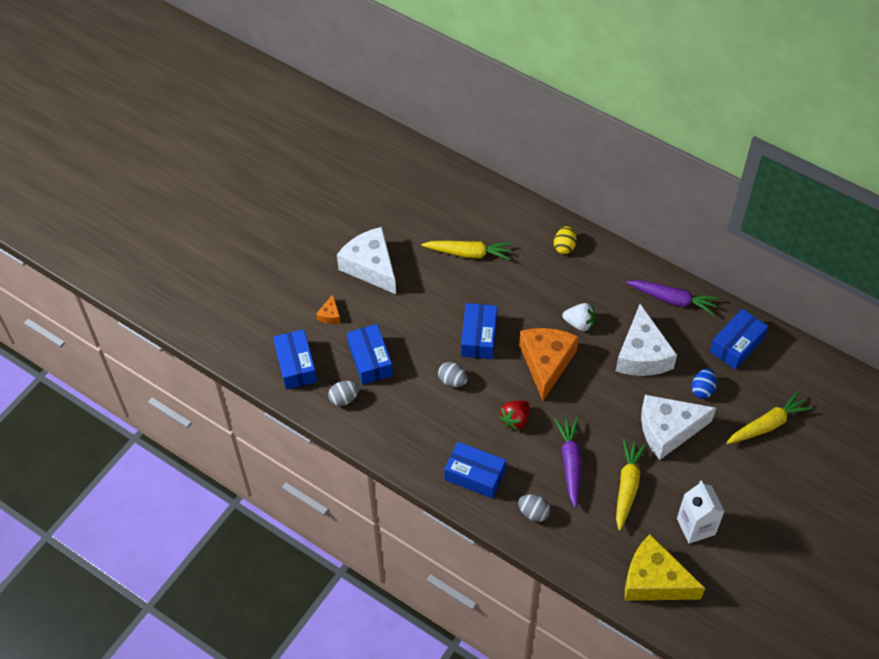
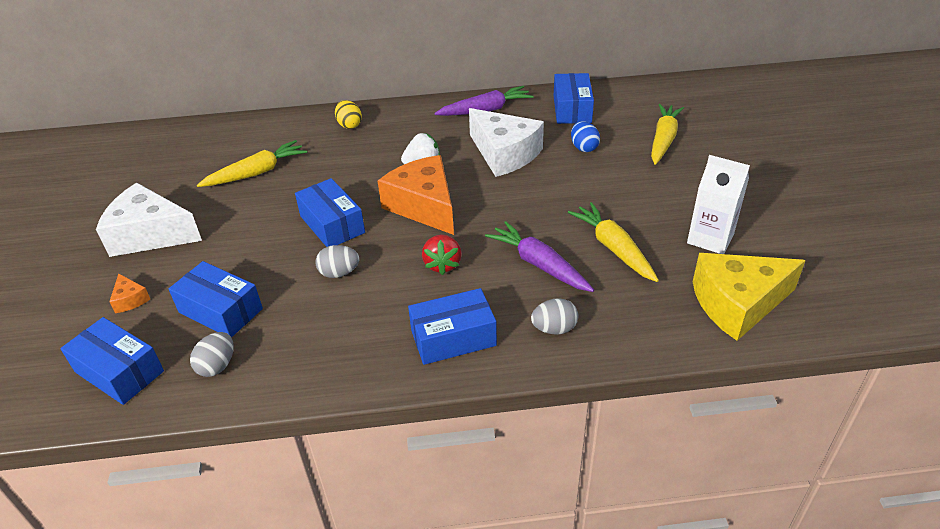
camera: 40 degrees left, 15 degrees down
white cheese [641,395,716,460] -> none

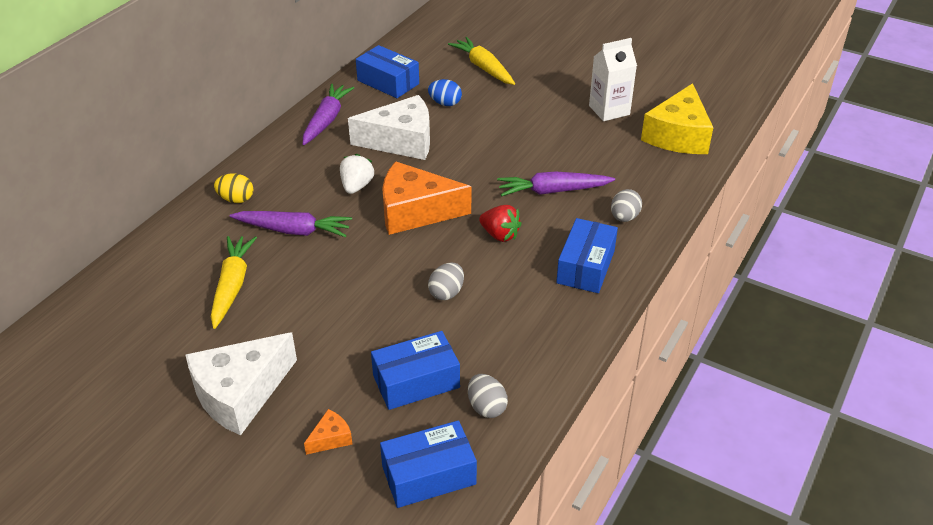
camera: 55 degrees left, 0 degrees up
orange cheese [109,273,150,313] -> orange cheese turned 45 degrees counterclockwise [304,409,352,455]
blue box [295,178,365,247] -> none
yellow carrot [568,202,659,282] -> none
none -> purple carrot [230,211,352,237]

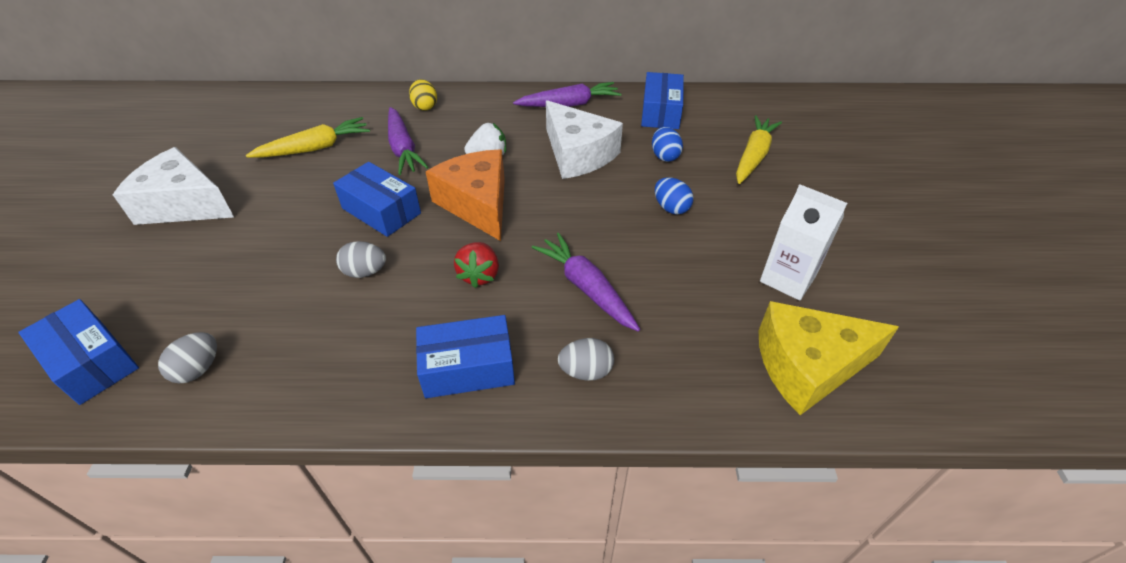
camera: 60 degrees right, 5 degrees up
orange cheese [304,409,352,455] -> none
blue box [371,331,460,410] -> blue box moved to [333,162,421,237]
none -> blue egg [655,177,693,215]

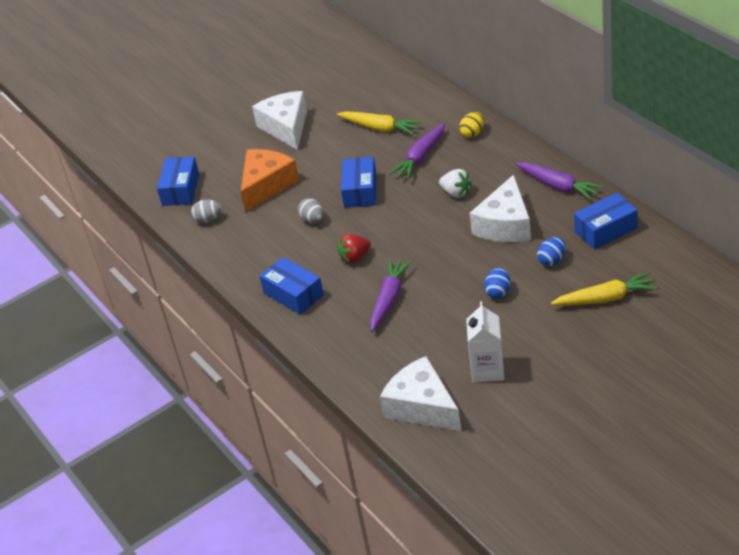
camera: 60 degrees right, 5 degrees down
orange cheese [426,149,505,241] -> orange cheese moved to [241,149,300,212]
grey egg [558,338,614,380] -> none
yellow cheese [758,301,899,415] -> white cheese [380,356,461,431]

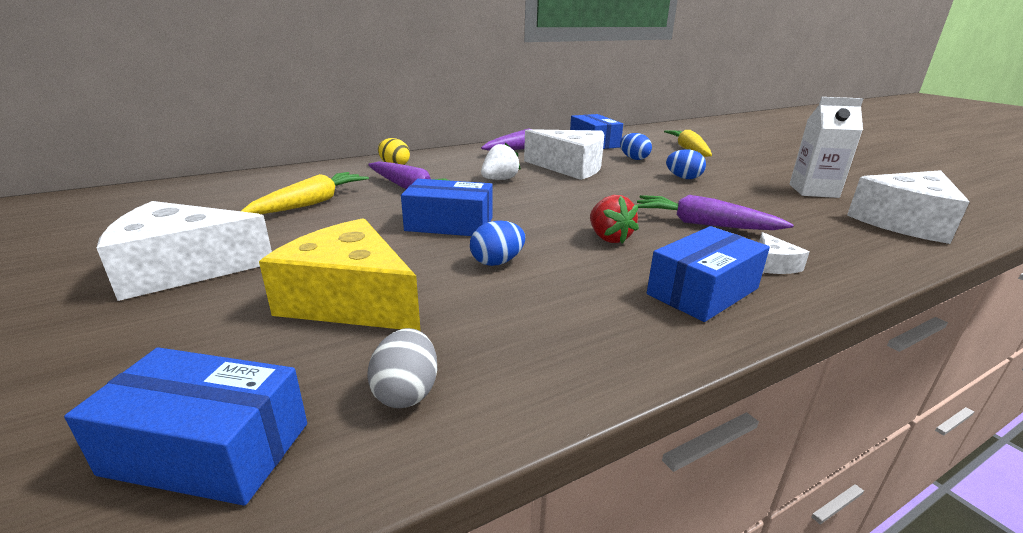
camera: 90 degrees left, 15 degrees down
orange cheese [241,149,300,212] -> yellow cheese [259,218,421,331]
grey egg [298,198,324,223] -> blue egg [470,221,525,266]
none -> white cheese [759,232,809,274]

